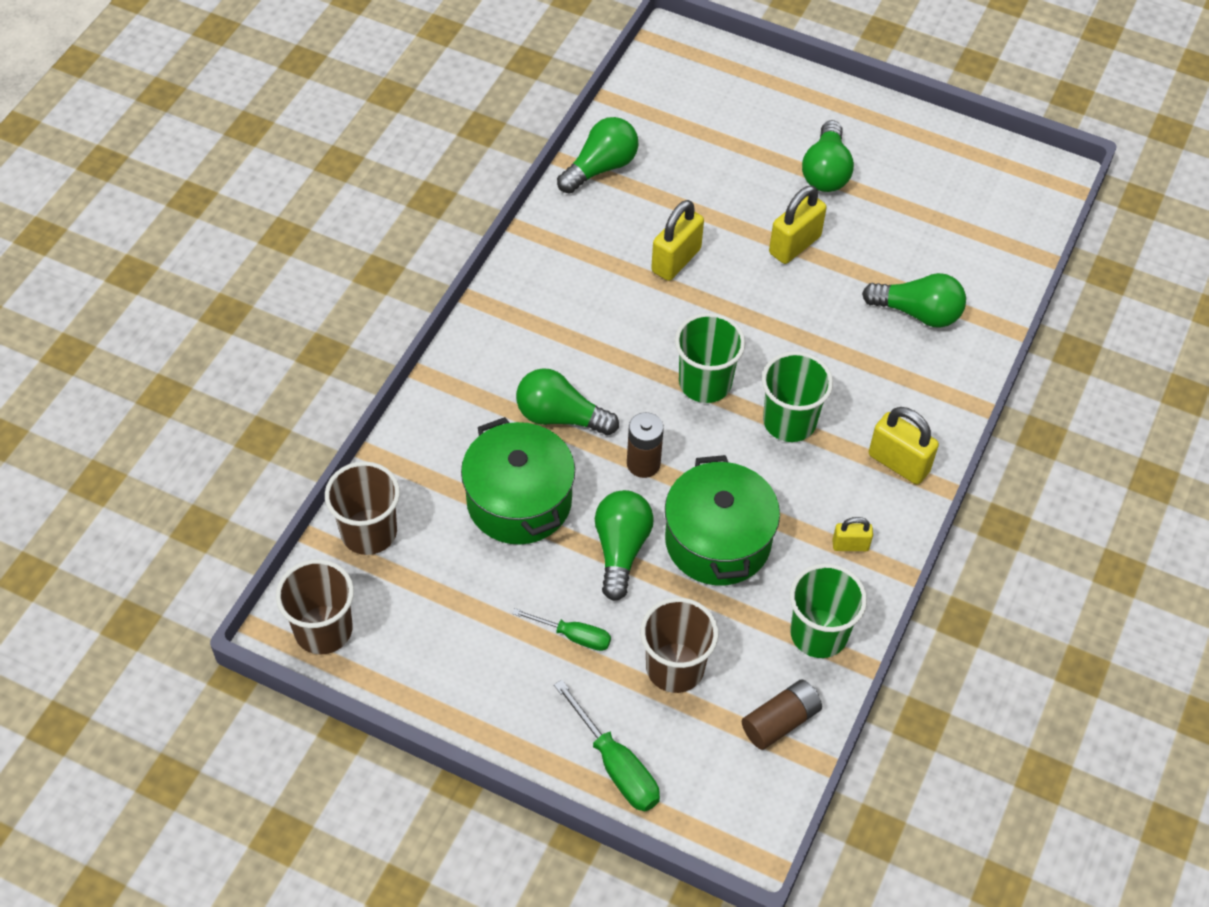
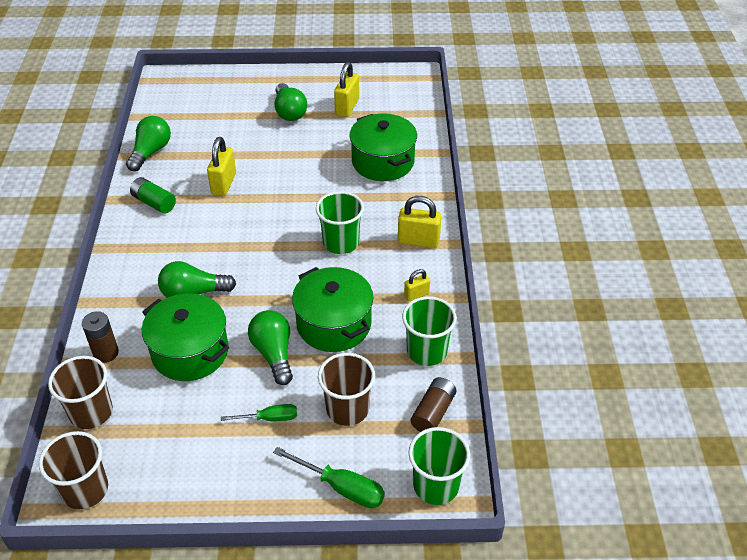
camera: 25 degrees left, 10 degrees down
brown battery [627,412,664,478] -> brown battery moved to [82,311,119,363]
green cup [675,313,745,403] -> green cup moved to [408,427,470,505]
yellow padlock [769,186,827,264] -> yellow padlock moved to [334,62,359,117]
green light bulb [862,273,966,328] -> green pot [350,114,417,181]
none -> green battery [130,177,176,214]

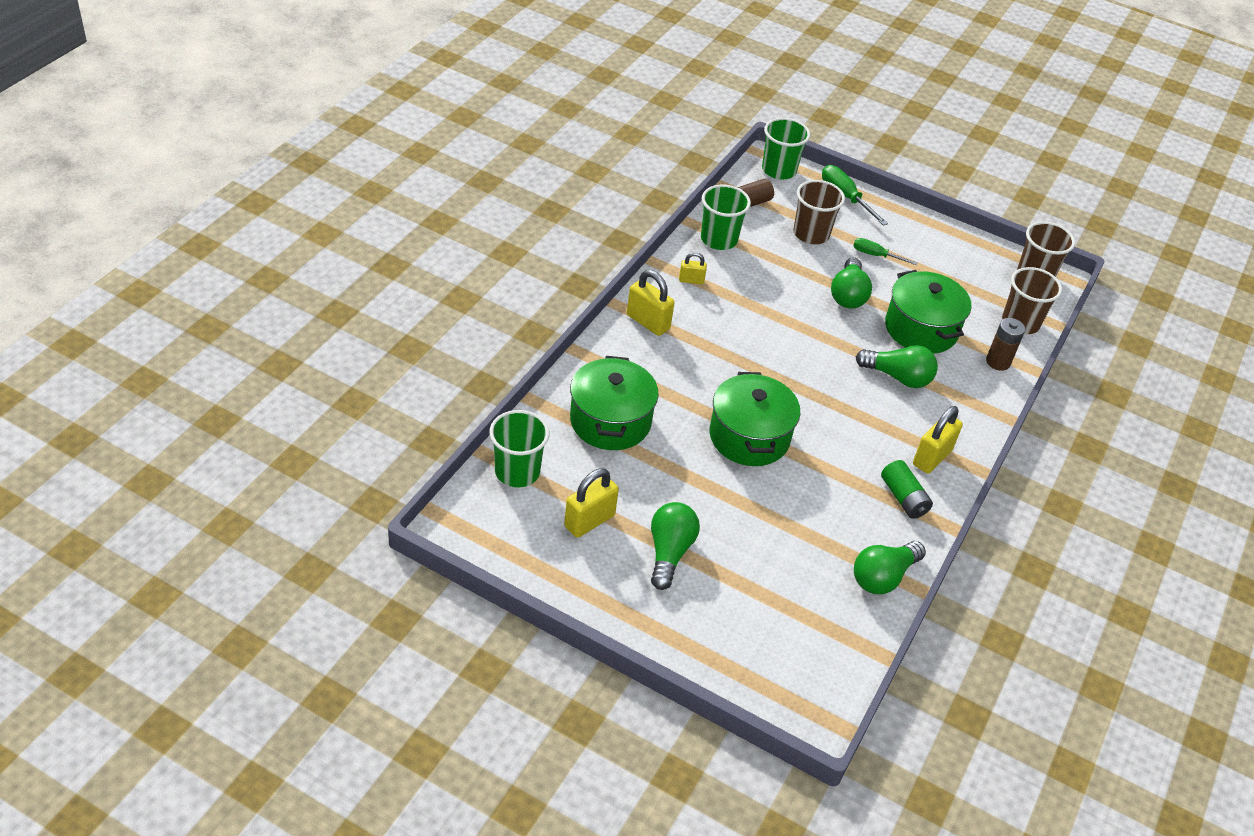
camera: 155 degrees left, 0 degrees up
yellow padlock [207,137,236,196] -> yellow padlock moved to [913,406,963,474]
green pot [292,267,374,352] -> green pot moved to [710,372,800,466]
green cup [316,191,364,254] -> green cup moved to [489,410,549,487]

